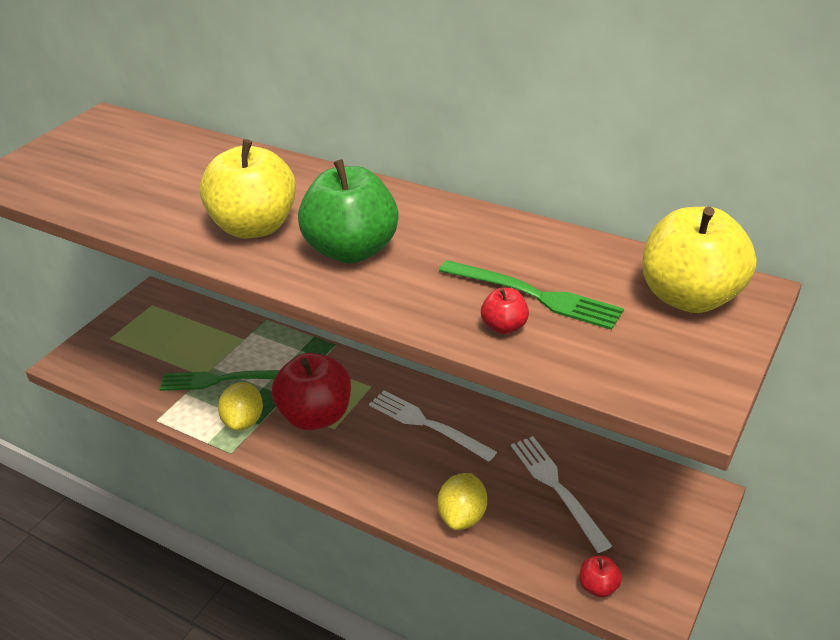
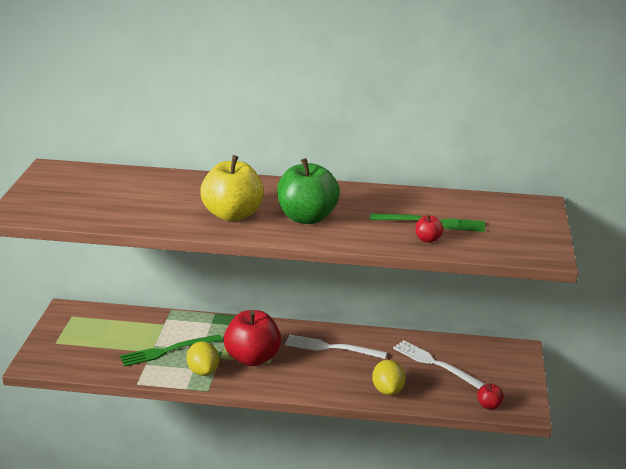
camera: 25 degrees left, 10 degrees down
yellow apple [643,207,757,313] -> none

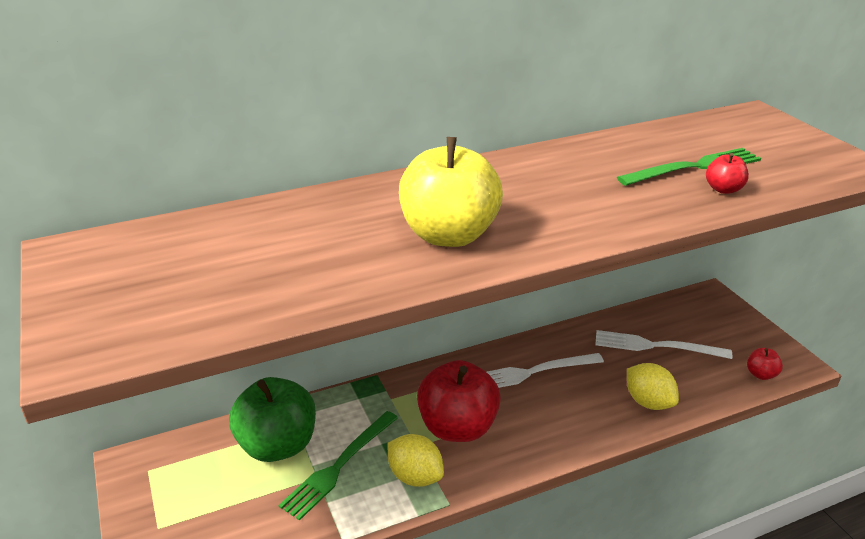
camera: 30 degrees left, 5 degrees up
green apple [277,158,340,224] -> green apple moved to [229,377,316,462]

